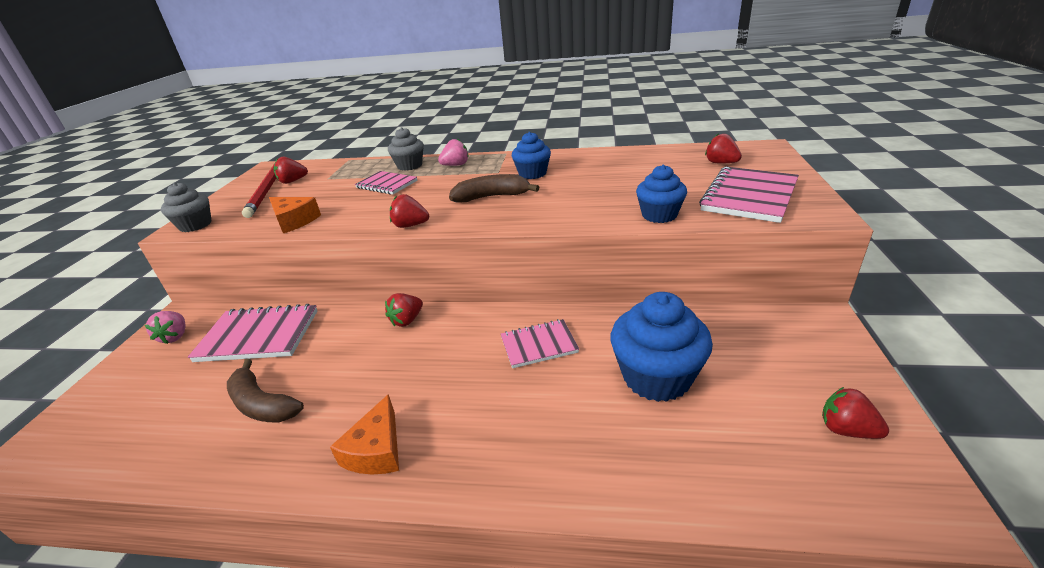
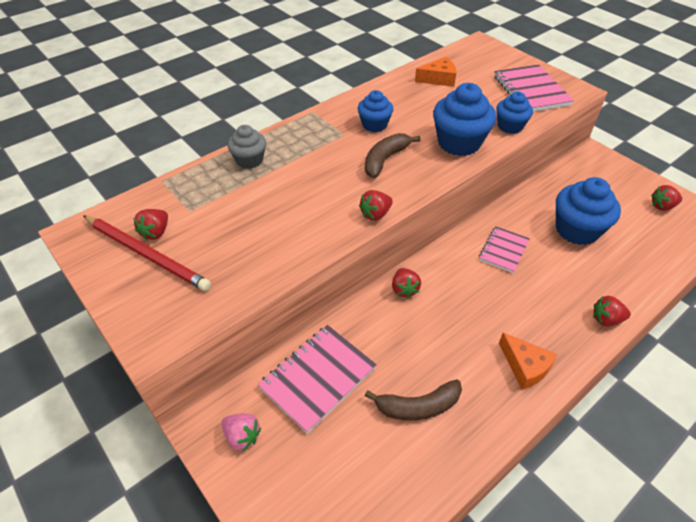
camera: 50 degrees left, 15 degrees up
grey cupcake [161,182,212,232] -> none
orange cheese [269,197,321,233] -> orange cheese moved to [415,57,456,87]
pink notebook [355,171,417,195] -> none
pink strawberry [438,139,469,166] -> none
red strawberry [705,134,742,164] -> red strawberry moved to [593,296,631,326]
none -> blue cupcake [433,83,496,156]

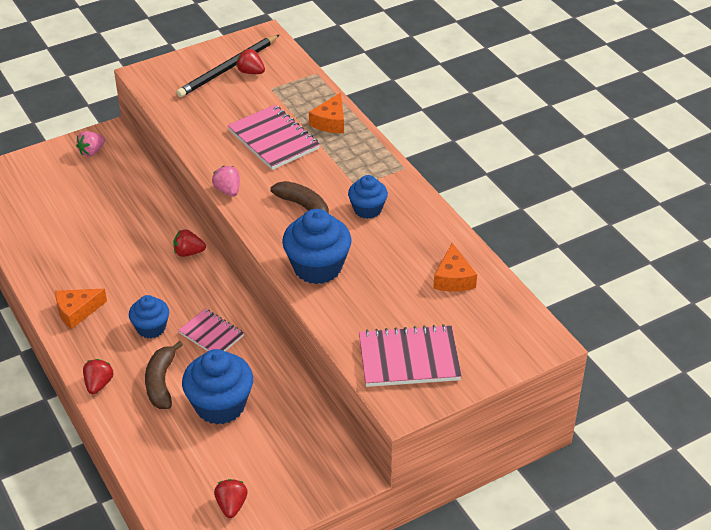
camera: 100 degrees right, 5 degrees down
red pencil [83,215,211,291] -> black pencil [176,35,279,97]
grey cupcake [228,125,266,169] -> orange cheese [309,92,344,133]
pink notebook [258,325,377,434] -> pink notebook moved to [228,105,320,170]
red strawberry [359,190,393,221] -> pink strawberry [212,166,240,197]
brown banana [365,379,462,421] -> brown banana moved to [145,341,183,409]
blue cupcake [496,92,533,134] -> blue cupcake moved to [129,295,169,338]

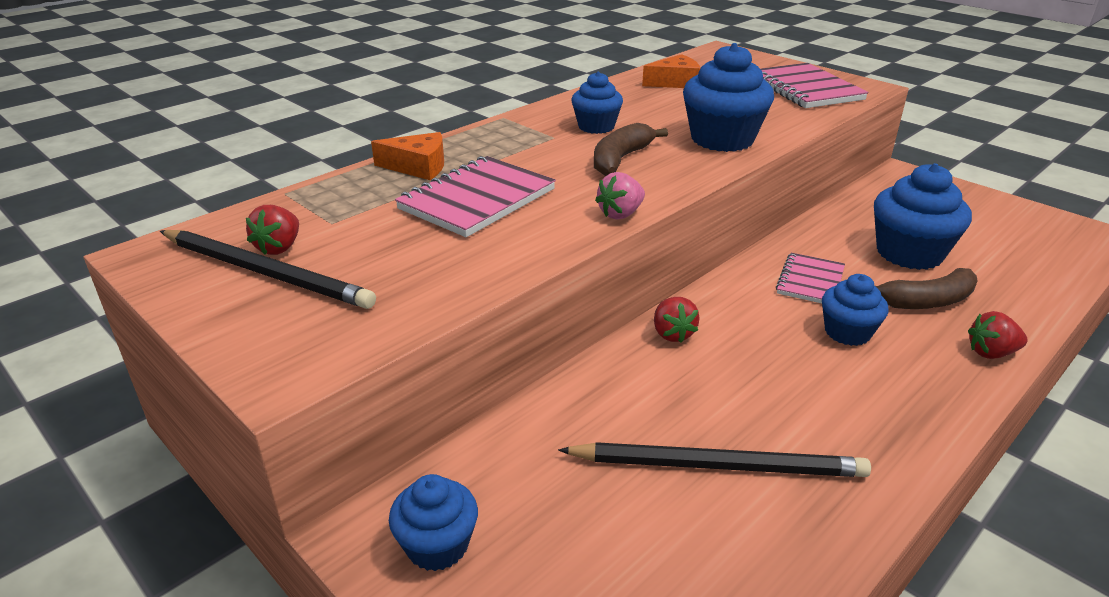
camera: 105 degrees left, 10 degrees down
orange cheese [55,289,107,329] -> none
pink strawberry [76,131,105,156] -> blue cupcake [389,474,478,571]
red strawberry [214,479,248,518] -> none
none -> black pencil [558,442,871,477]

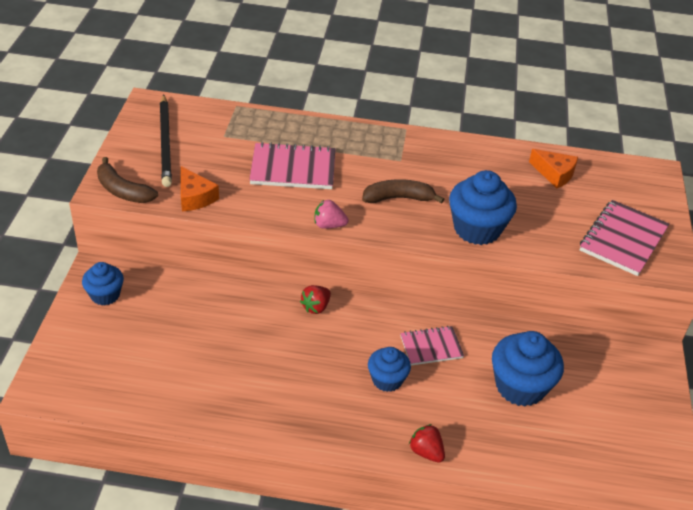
camera: 50 degrees right, 10 degrees up
red strawberry [246,205,299,255] -> none
orange cheese [371,132,444,180] -> orange cheese moved to [181,166,219,211]
black pencil [558,442,871,477] -> none
blue cupcake [571,72,623,134] -> none
brown banana [876,268,978,309] -> brown banana moved to [97,157,158,203]

